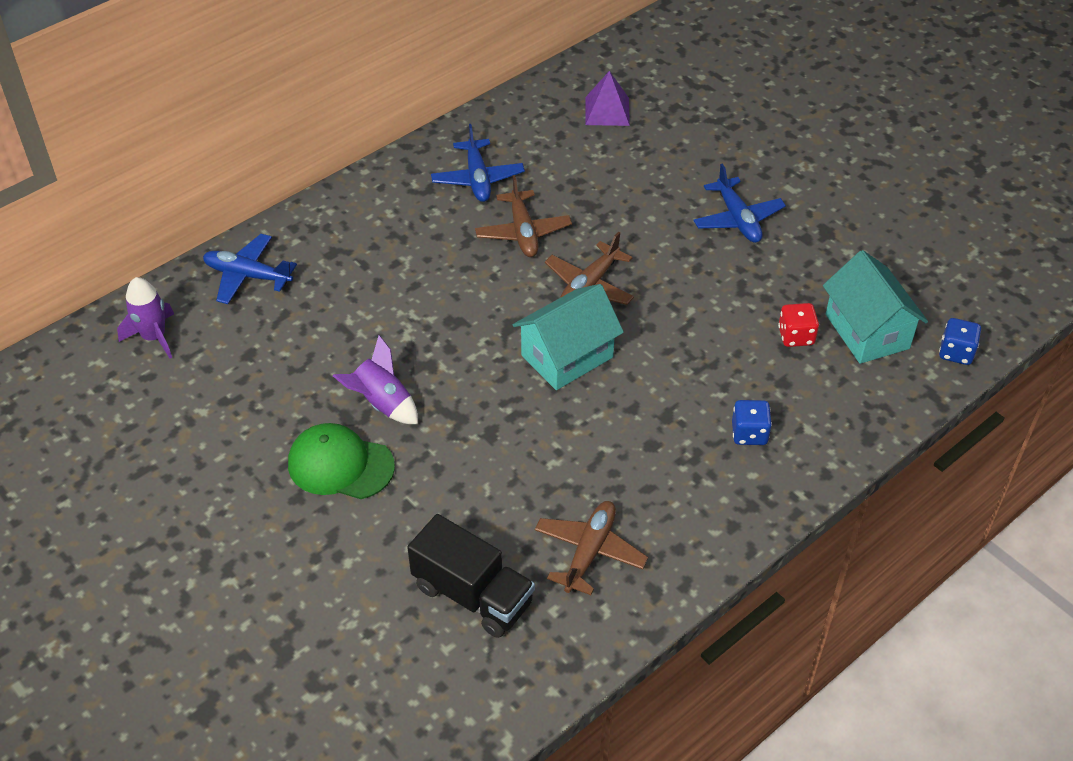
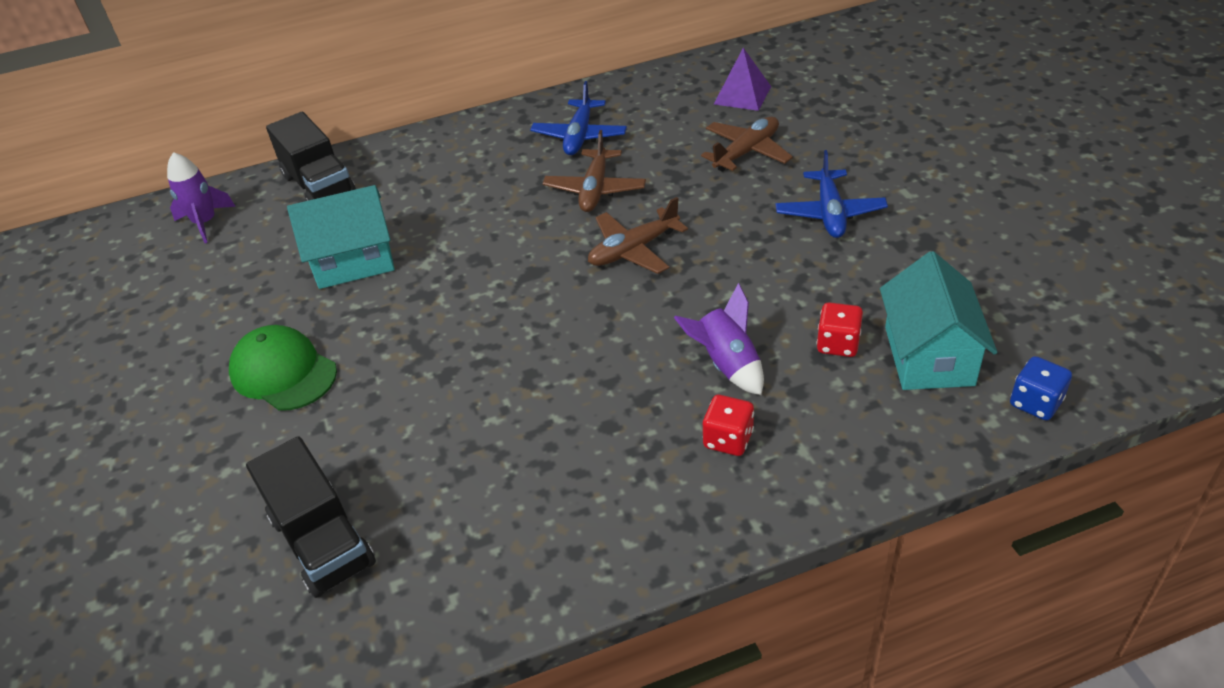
camera: 25 degrees right, 5 degrees down
blue plane [203,234,297,304] -> black truck [266,112,356,201]
purple rocket [333,335,418,424] -> purple rocket moved to [674,283,764,395]
turquoise house [513,284,624,390] -> turquoise house moved to [287,185,395,289]
brown plane [535,501,648,595] -> brown plane moved to [701,117,793,172]
blue dice [732,400,772,445] -> red dice [703,395,754,456]

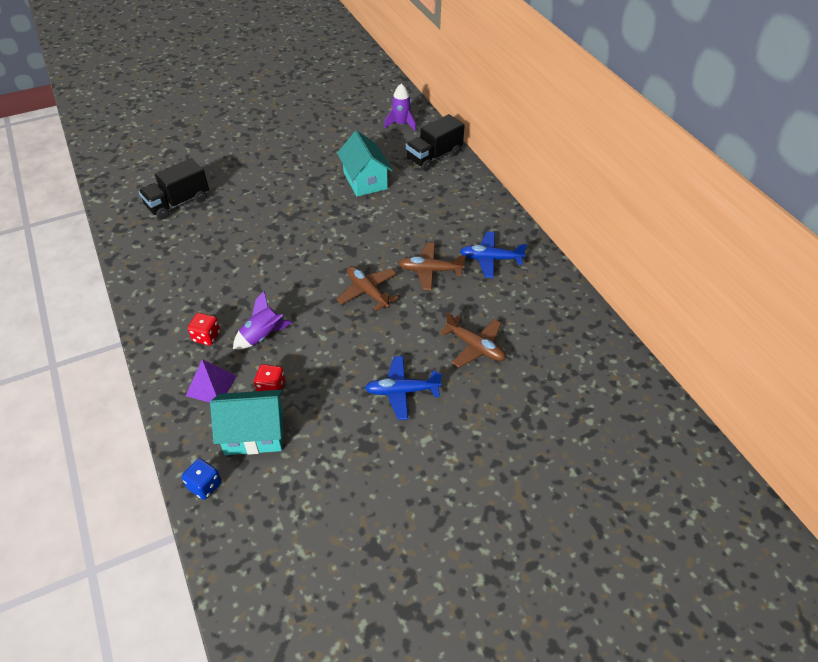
camera: 80 degrees right, 5 degrees up
green cap [229,325,337,411] -> none
purple pyramid [714,48,771,111] -> purple pyramid moved to [186,359,237,403]

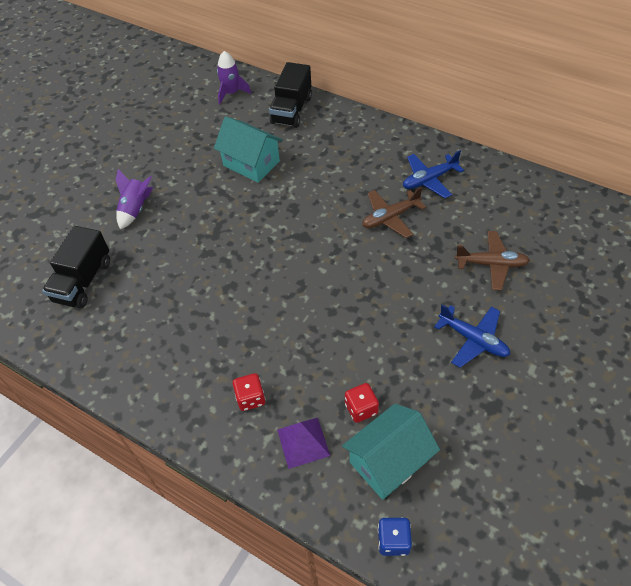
camera: 30 degrees left, 5 degrees up
purple rocket [233,291,292,349] -> purple rocket moved to [115,169,153,229]
brown plane [336,266,398,311] -> none
blue plane [365,356,442,420] -> blue plane turned 105 degrees counterclockwise [434,304,510,368]

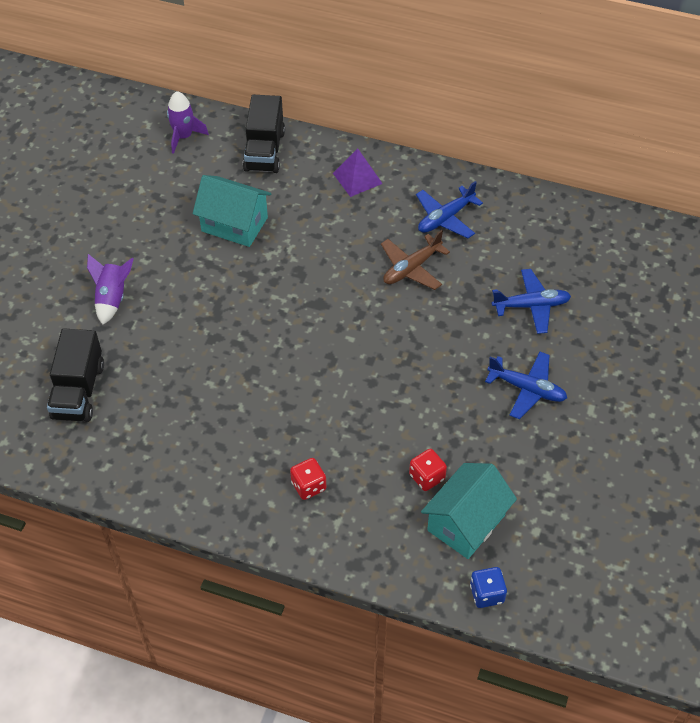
camera: 15 degrees left, 0 degrees up
purple pyramid [277,418,330,469] -> purple pyramid moved to [333,148,383,197]
brown plane [455,231,530,290] -> blue plane [492,269,571,334]

